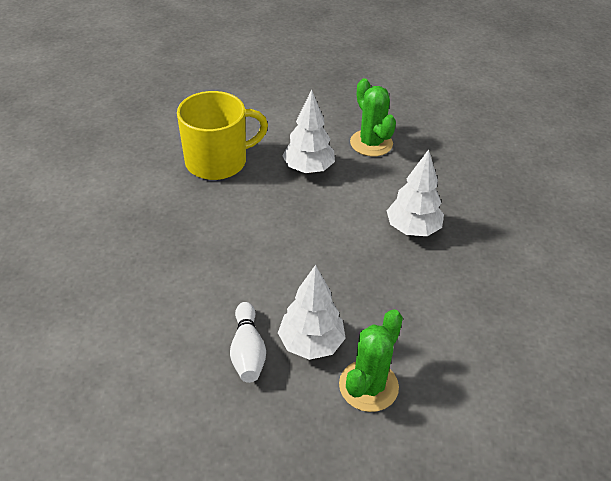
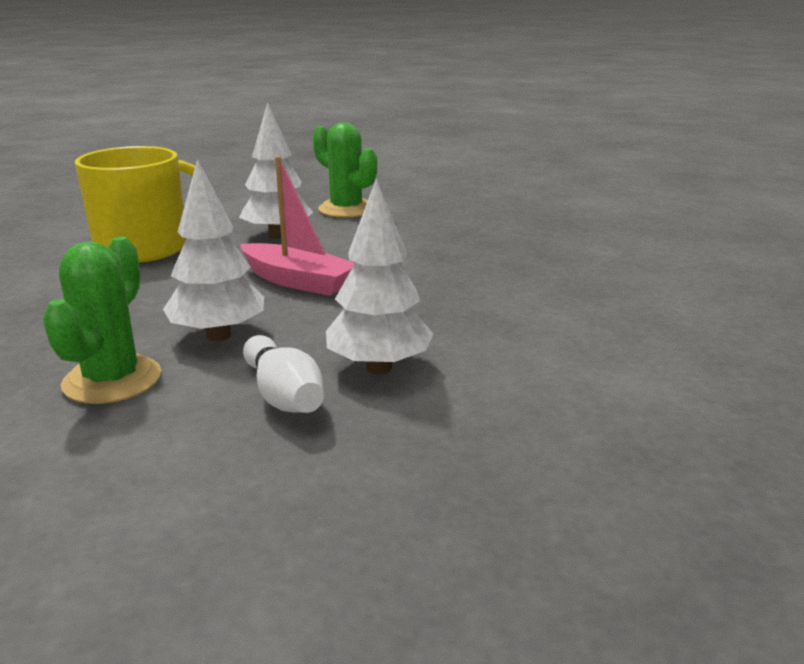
camera: 20 degrees left, 20 degrees down
green cactus [339,309,403,412] -> green cactus moved to [43,237,161,404]
white tree [387,149,444,236] -> white tree moved to [163,159,264,341]
none -> pink boat [240,156,355,296]

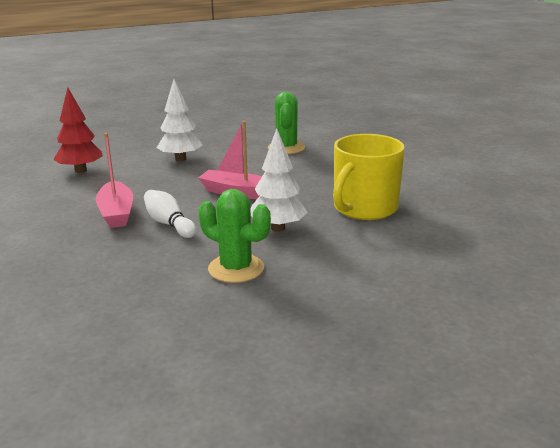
camera: 170 degrees right, 0 degrees up
white tree [163,159,264,341] -> none
white bowling pin [243,335,324,413] -> white bowling pin moved to [144,190,196,238]
none -> red tree [53,87,103,173]
none -> pink boat [96,133,133,228]

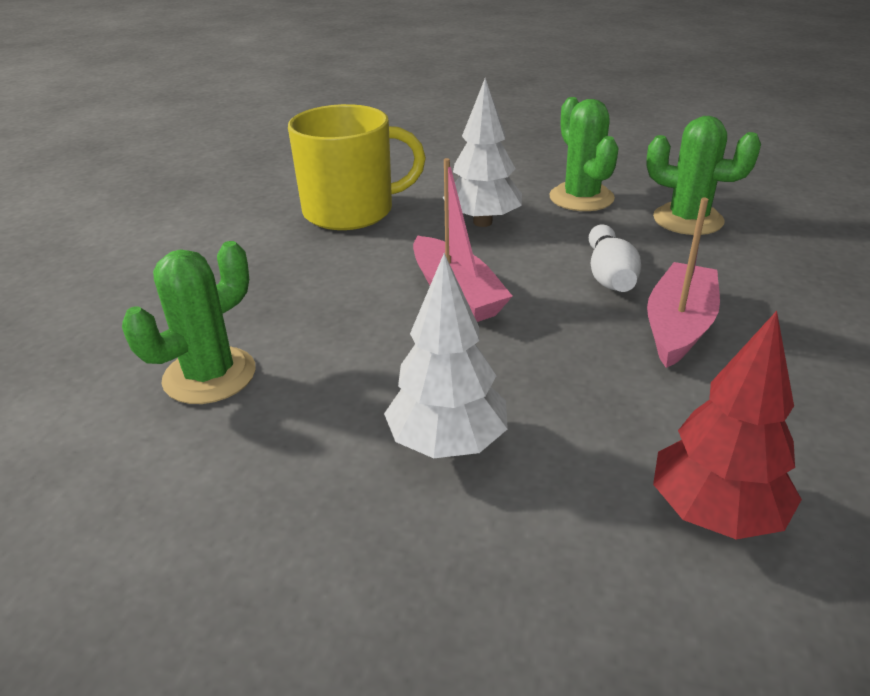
camera: 140 degrees left, 10 degrees up
none -> green cactus [646,116,761,235]

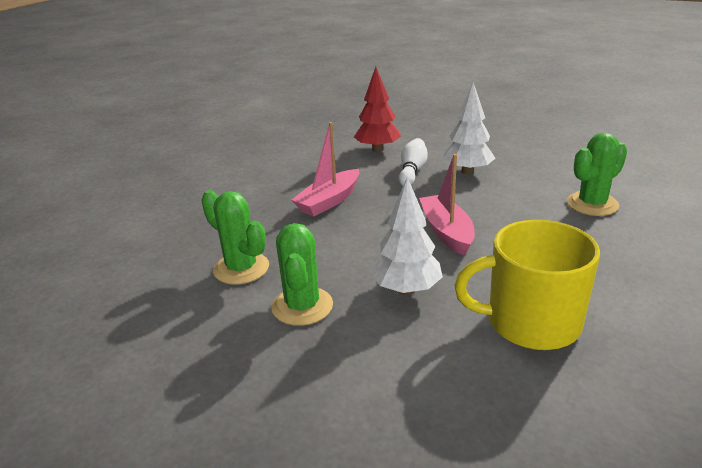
camera: 165 degrees left, 5 degrees down
white bowling pin [589,224,641,292] -> white bowling pin moved to [399,138,428,186]

